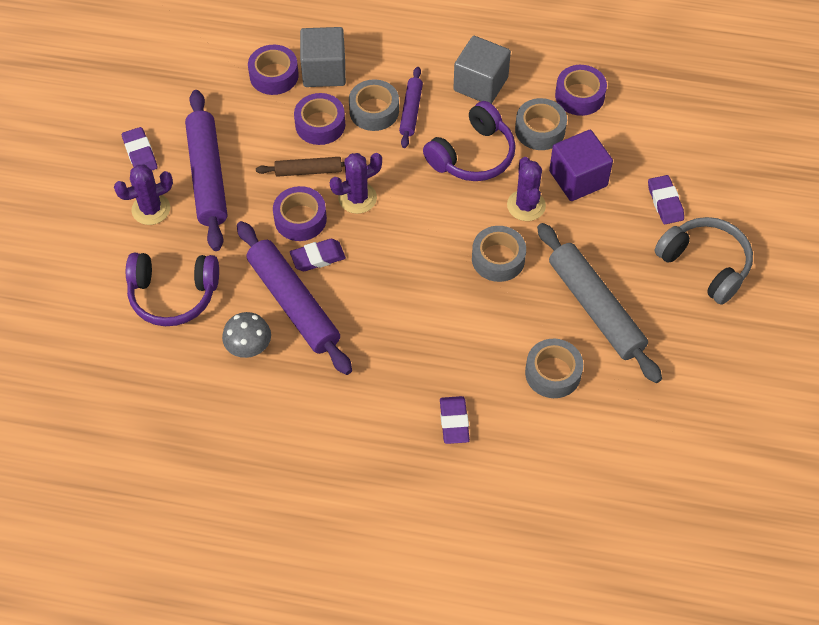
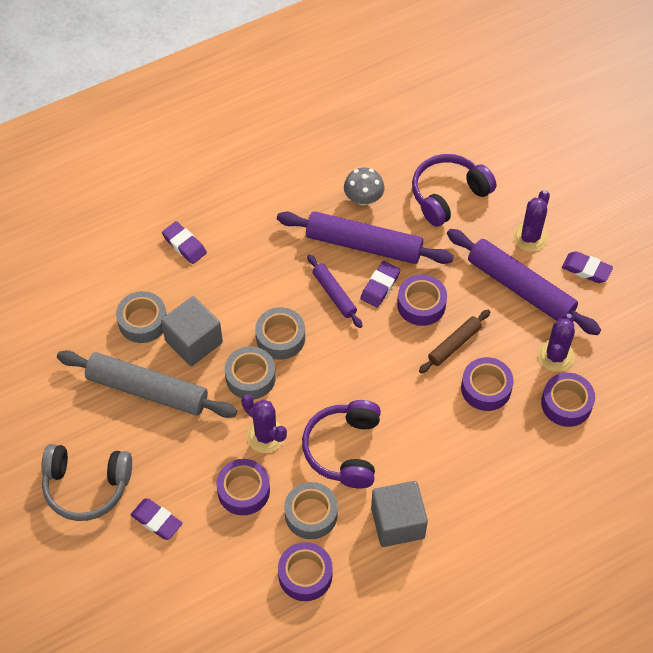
camera: 140 degrees right, 0 degrees up
grey cube [300,27,346,87] -> grey cube moved to [161,296,223,366]
purple cactus [330,153,382,214] -> purple cactus moved to [538,313,575,372]
grey tape [349,79,399,131] -> grey tape moved to [255,307,305,360]
purple rolling pin [399,67,423,148] -> purple rolling pin moved to [307,254,362,328]
purple cube [549,130,613,201] -> purple tape [216,459,270,515]

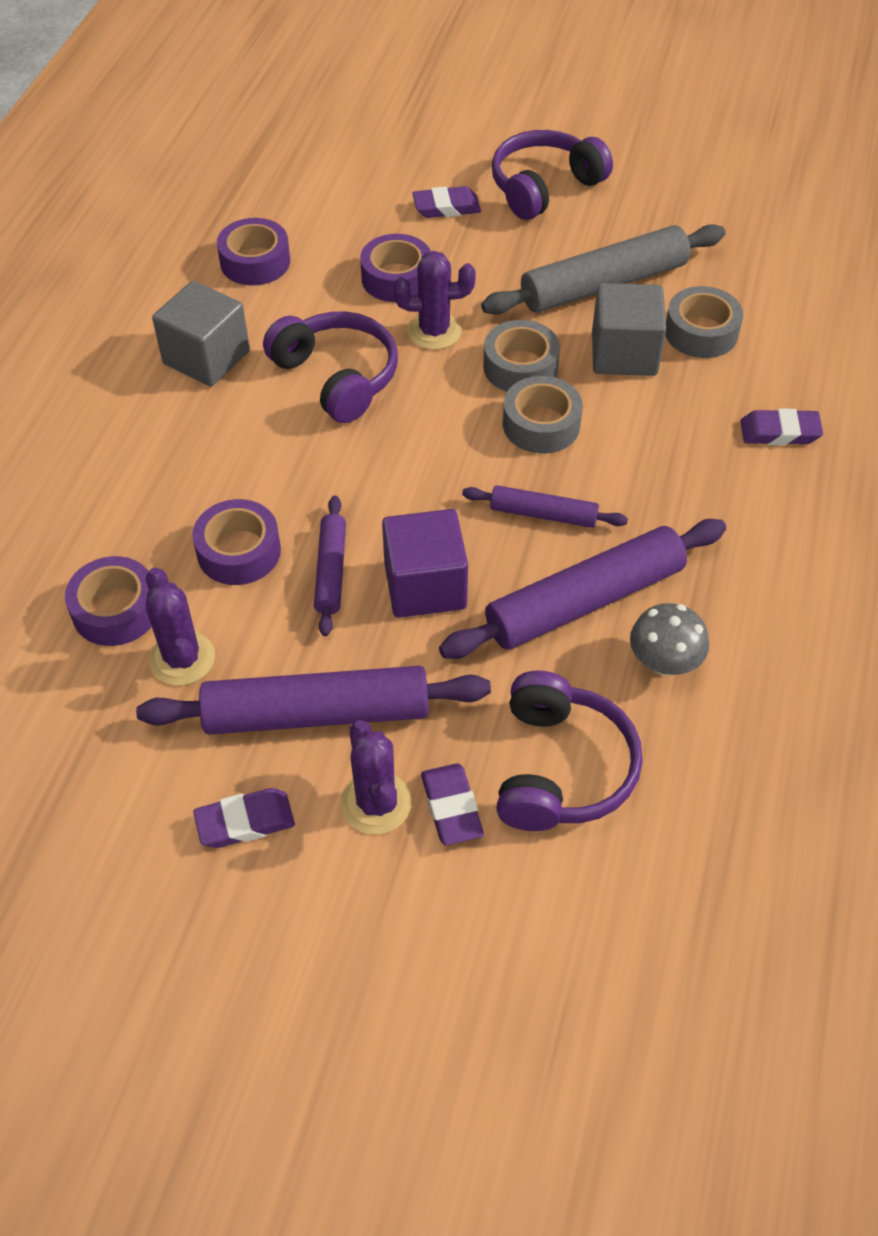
camera: 135 degrees right, 5 degrees down
grey headphones [41,444,132,521] -> purple headphones [492,130,613,220]
grey tape [284,482,338,539] -> none
purple eraser [360,261,400,308] -> purple eraser moved to [421,763,484,845]
purple tape [397,274,447,326] -> purple cube [382,509,468,618]
brown rolling pin [419,309,490,373] -> purple rolling pin [314,496,346,636]

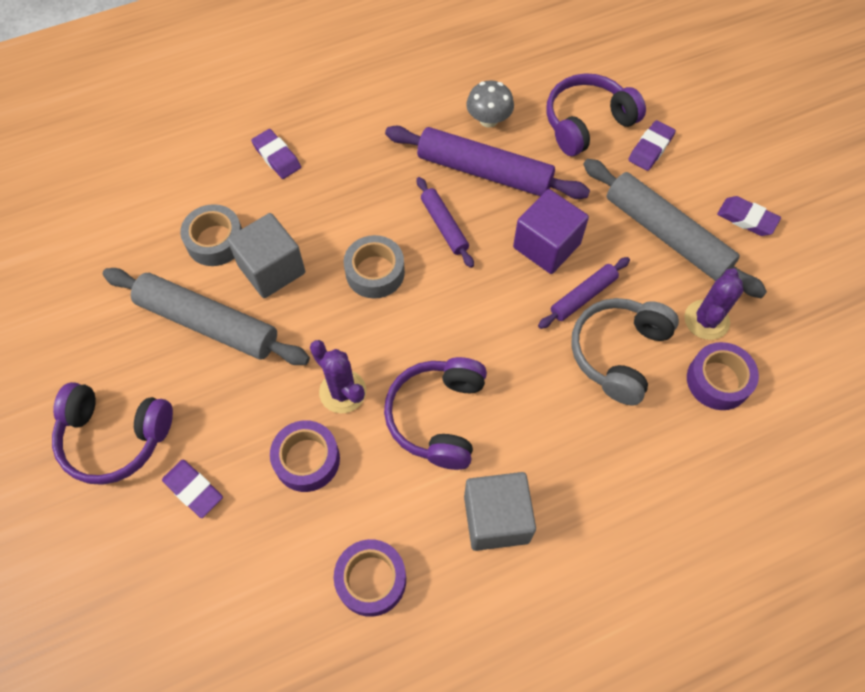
camera: 130 degrees left, 10 degrees up
purple rolling pin [136,666,491,735] -> grey rolling pin [583,159,767,298]
purple tape [192,499,281,585] -> grey headphones [571,298,679,405]
purple cactus [341,720,412,835] -> none
grey tape [483,320,560,392] -> none

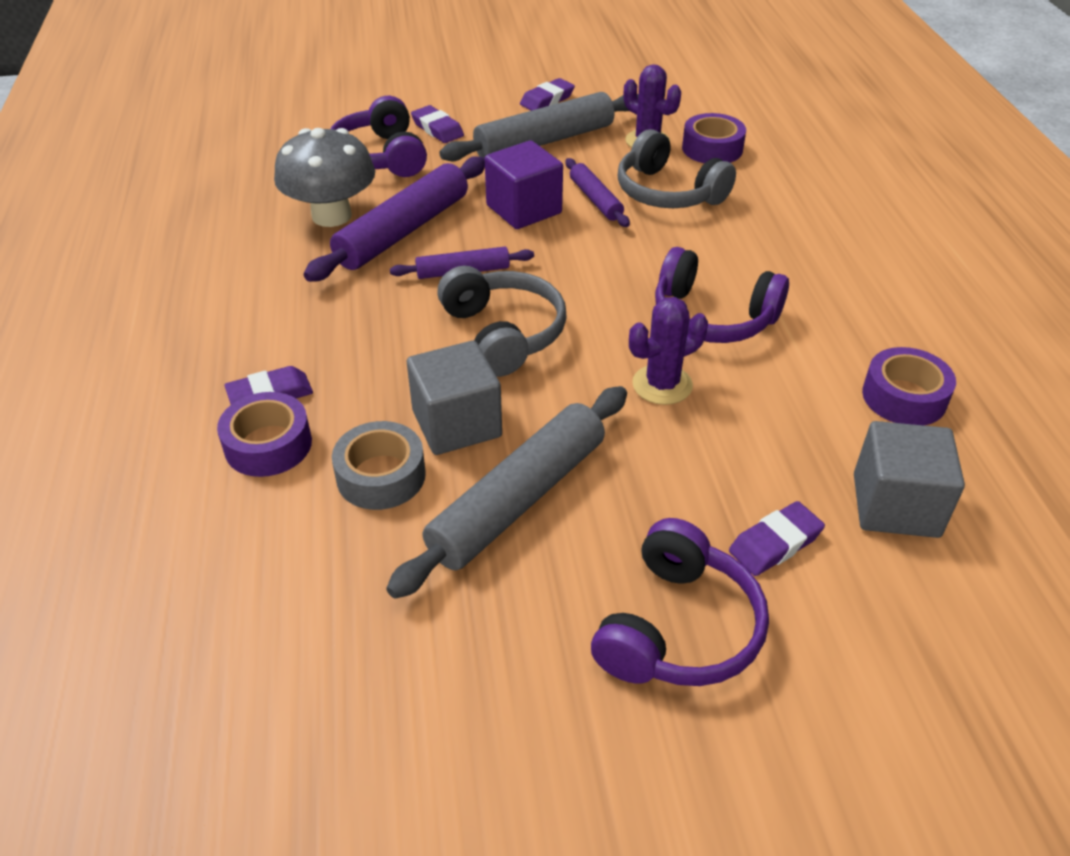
camera: 75 degrees left, 20 degrees down
purple tape [270,420,340,492] -> purple tape moved to [217,392,312,477]
grey tape [344,235,405,299] -> grey headphones [437,266,567,377]
grey cube [464,472,536,551] -> grey cube moved to [854,421,965,538]
grey mushroom [466,81,514,128] -> grey mushroom [274,128,375,227], size x1.68

